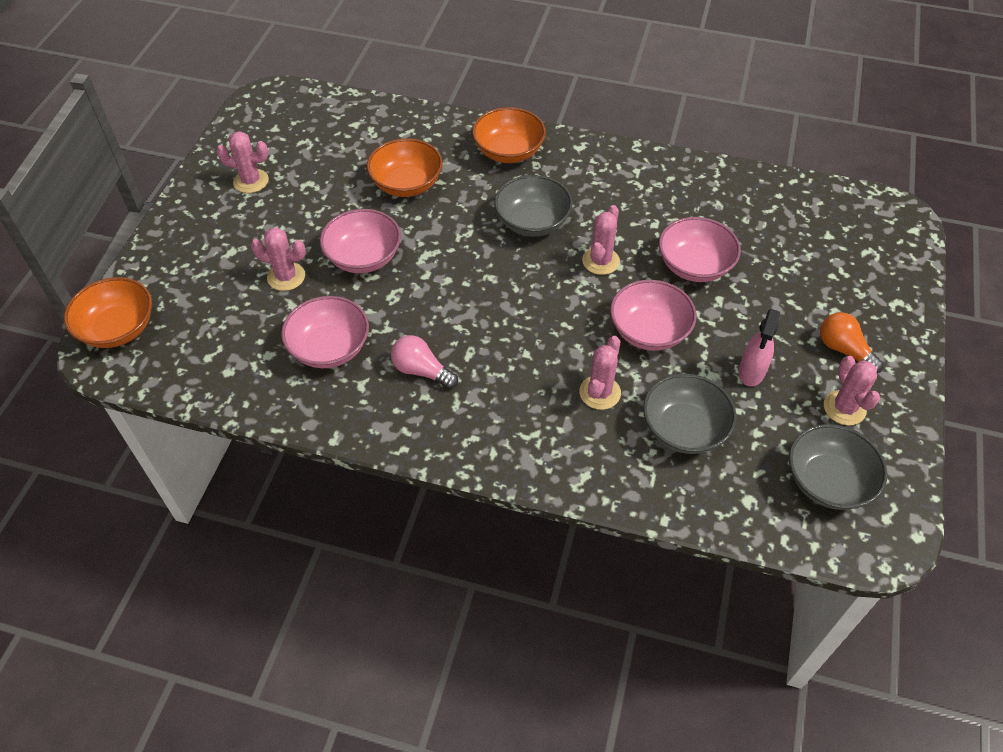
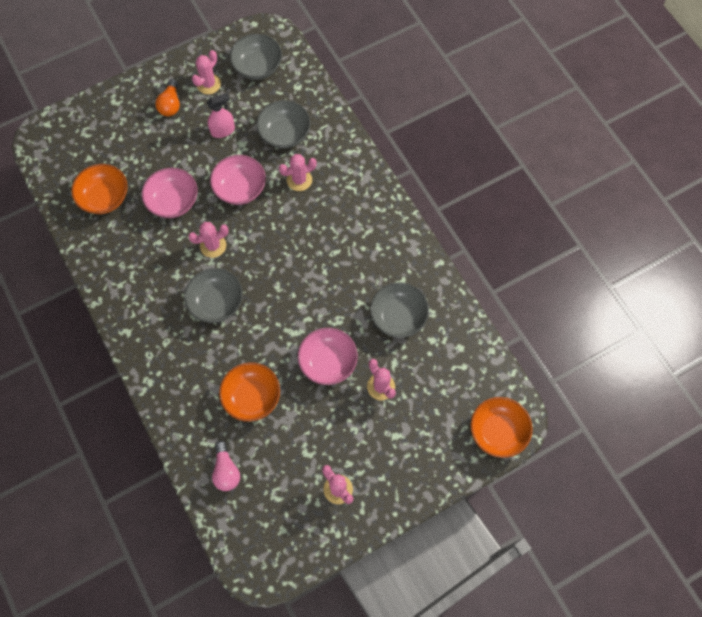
camera: 135 degrees left, 15 degrees up
pink bowl [281,296,369,368] -> grey bowl [370,282,429,338]
pink light bulb [391,335,458,389] -> pink light bulb moved to [212,441,240,491]
orange bowl [472,107,546,163] -> orange bowl moved to [71,164,128,214]

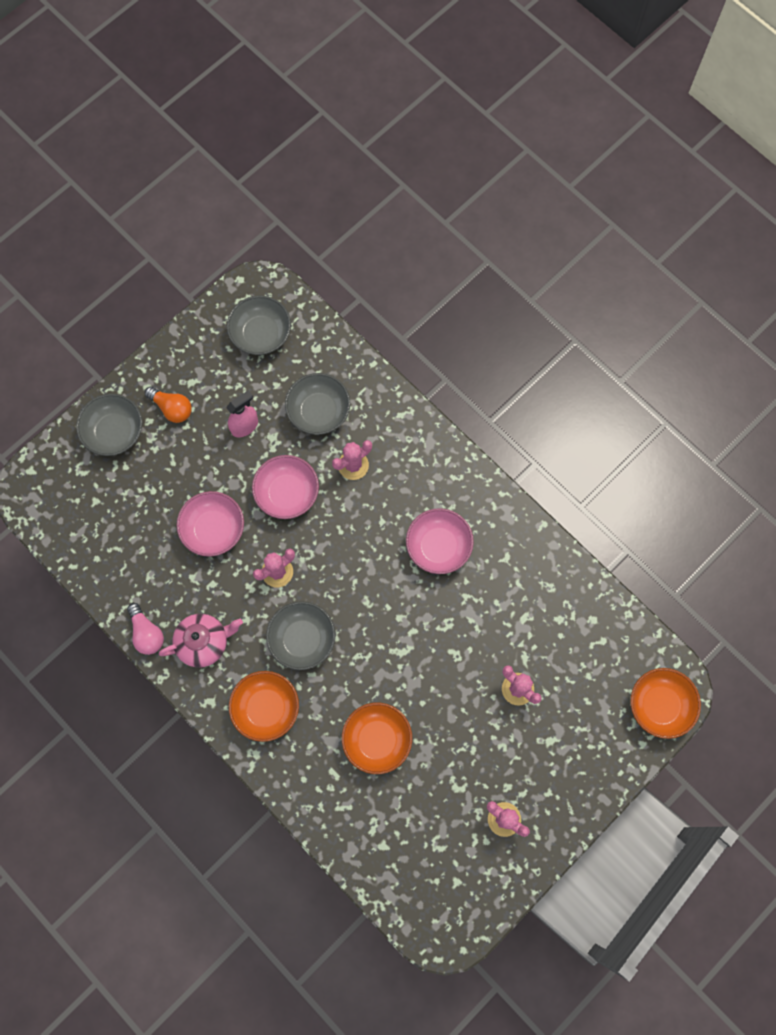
camera: 15 degrees left, 5 degrees up
orange bowl [71,164,128,214] -> orange bowl moved to [229,671,299,742]
orange light bulb [155,79,180,116] -> orange light bulb turned 45 degrees counterclockwise [145,387,192,423]
pink cactus [192,50,221,94] -> none
pink light bulb [212,441,240,491] -> pink light bulb moved to [127,603,164,655]
pink bowl [298,328,358,385] -> pink bowl moved to [406,508,474,574]
grey bowl [370,282,429,338] -> grey bowl moved to [76,394,142,456]
none -> pink teapot [159,614,243,667]

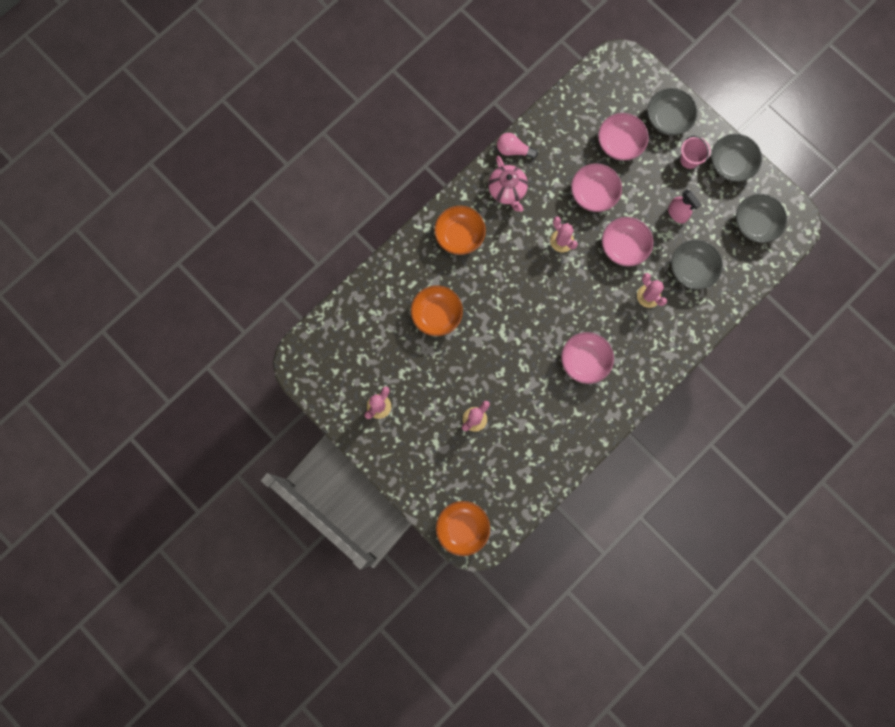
camera: 90 degrees right, 5 degrees up
pink light bulb [127,603,164,655] -> pink light bulb turned 45 degrees clockwise [497,133,538,159]
orange light bulb [145,387,192,423] -> pink bucket [680,136,711,169]
grey bowl [266,601,336,670] -> grey bowl moved to [711,134,762,182]
none -> pink bowl [598,113,649,161]

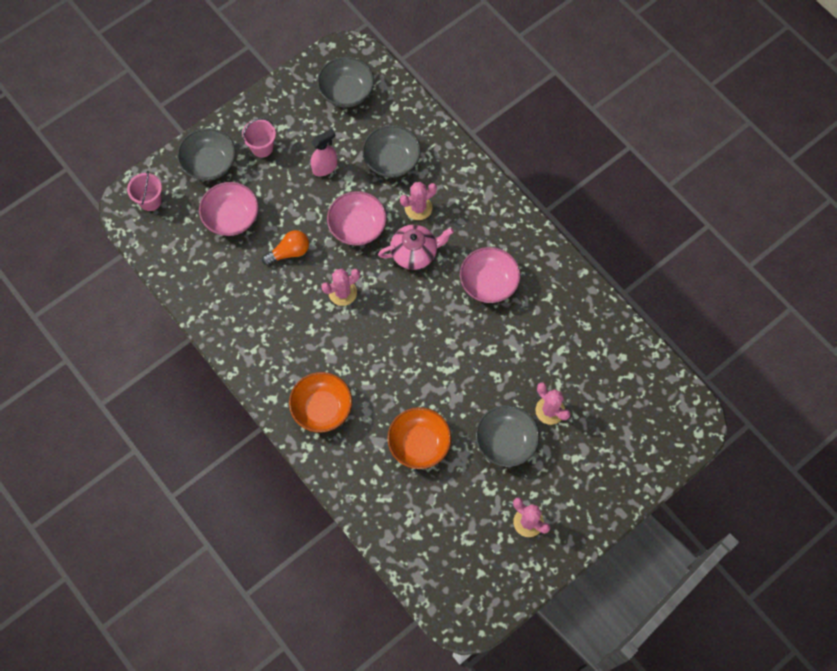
camera: 85 degrees left, 10 degrees down
orange bowl [436,501,490,556] -> none
pink teapot [488,156,528,212] -> pink teapot moved to [378,225,454,270]
pink light bulb [497,133,538,159] -> none
pink bowl [571,164,622,212] -> orange light bulb [262,230,309,266]
grey bowl [711,134,762,182] -> grey bowl moved to [476,405,539,467]
none -> pink bucket [127,171,162,211]

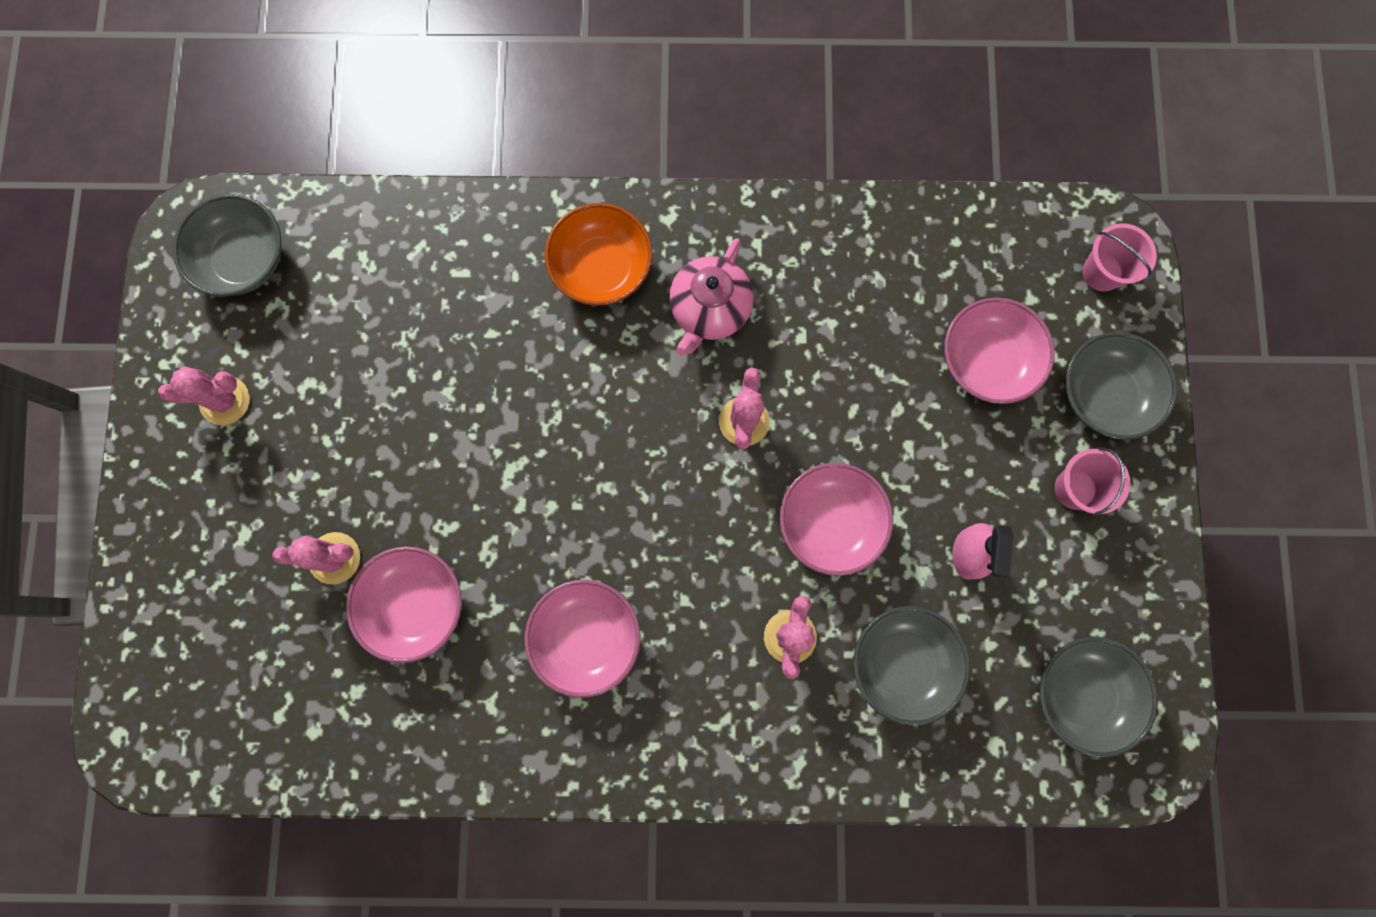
camera: 130 degrees right, 10 degrees up
orange light bulb [262,230,309,266] -> none
pink teapot [378,225,454,270] -> pink teapot moved to [669,238,754,356]
orange bowl [387,407,451,469] -> none
grey bowl [476,405,539,467] -> grey bowl moved to [173,194,281,297]
none -> pink bowl [346,546,462,663]

